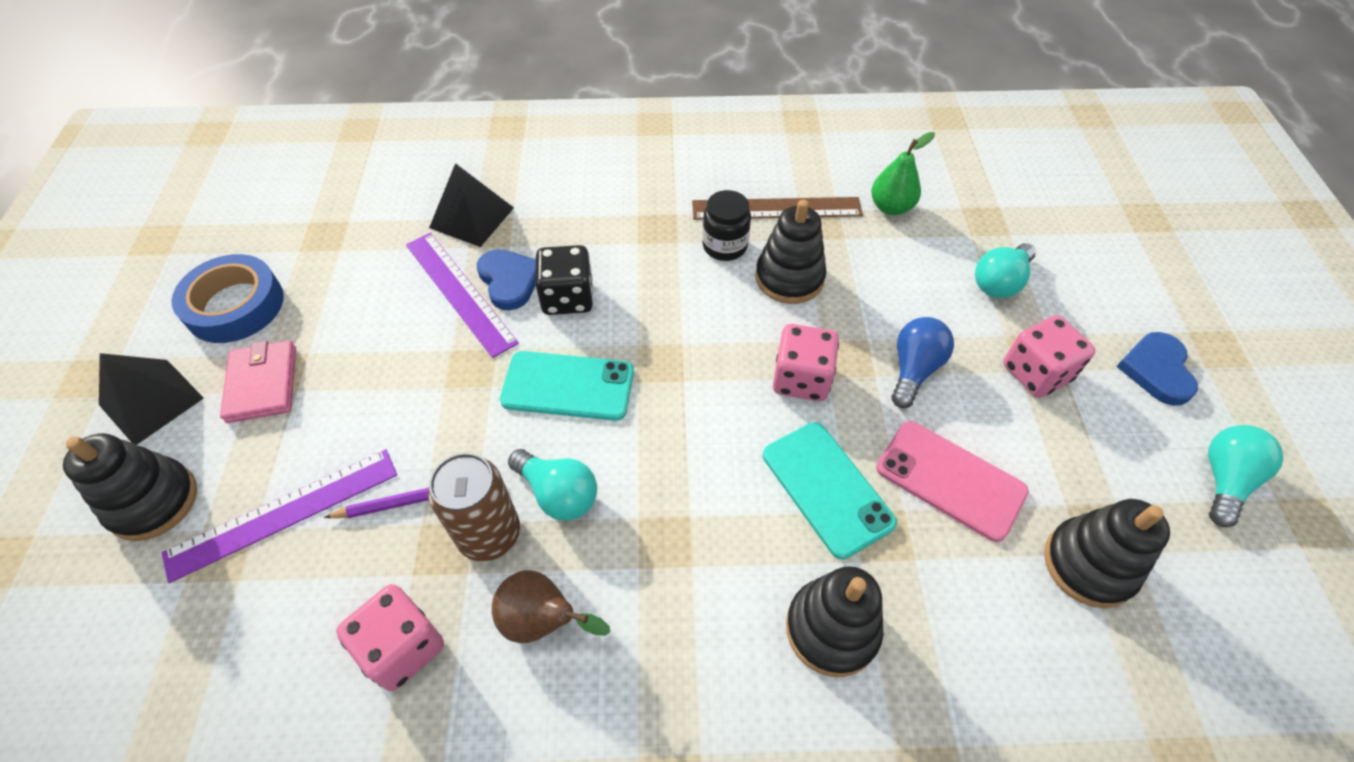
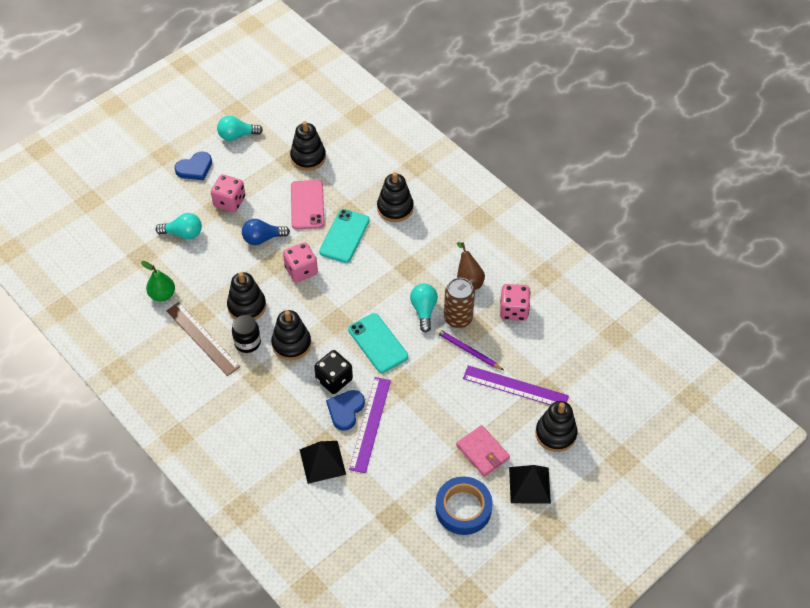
camera: 130 degrees left, 0 degrees up
pink wallet [220,340,296,423] -> pink wallet turned 75 degrees counterclockwise [456,425,510,477]
none -> black stacking toy [271,310,311,360]

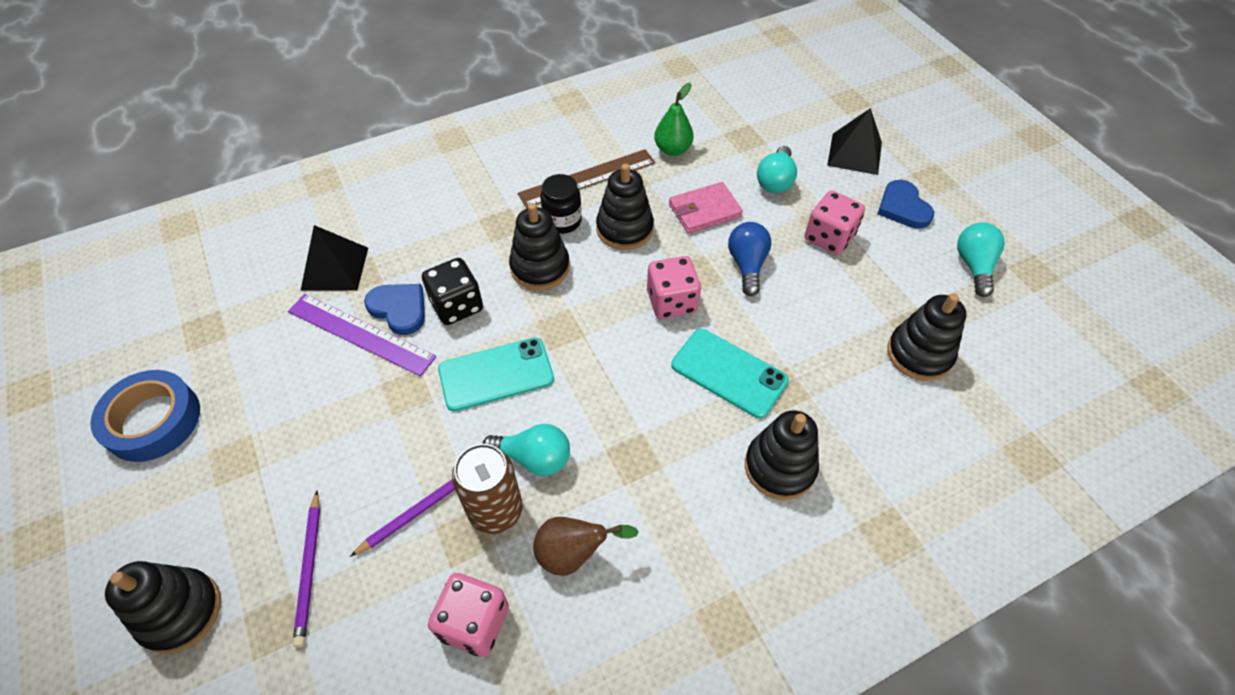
camera: 105 degrees right, 0 degrees up
pink phone [291,180,325,229] -> none
pink wallet [456,425,510,477] -> pink wallet moved to [669,182,743,234]
purple ruler [463,365,569,405] -> purple pencil [293,491,320,647]
black pyramid [509,465,551,504] -> black pyramid moved to [827,108,882,175]

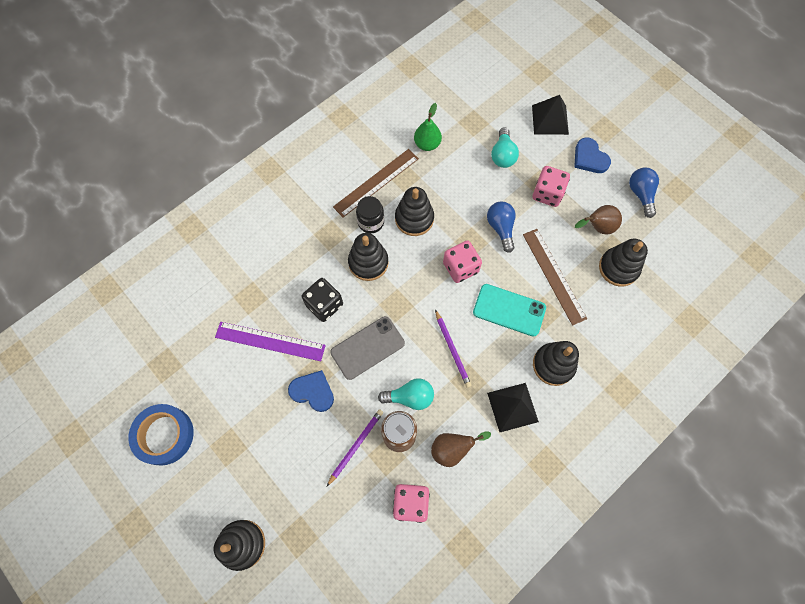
camera: 15 degrees left, 15 degrees up
purple pencil [293,491,320,647] -> purple pencil moved to [435,309,472,388]
black pyramid [301,225,368,291] -> black pyramid moved to [487,383,539,433]
blue heart [364,284,425,335] -> blue heart moved to [288,370,334,412]
turquoise phone [438,337,554,412] -> grey phone [330,316,405,380]
pink wallet [669,182,743,234] -> none
turquoise light bulb [957,223,1005,297] -> blue light bulb [629,167,659,218]
none -> brown ruler [523,229,587,325]
none -> brown pear [575,205,622,234]

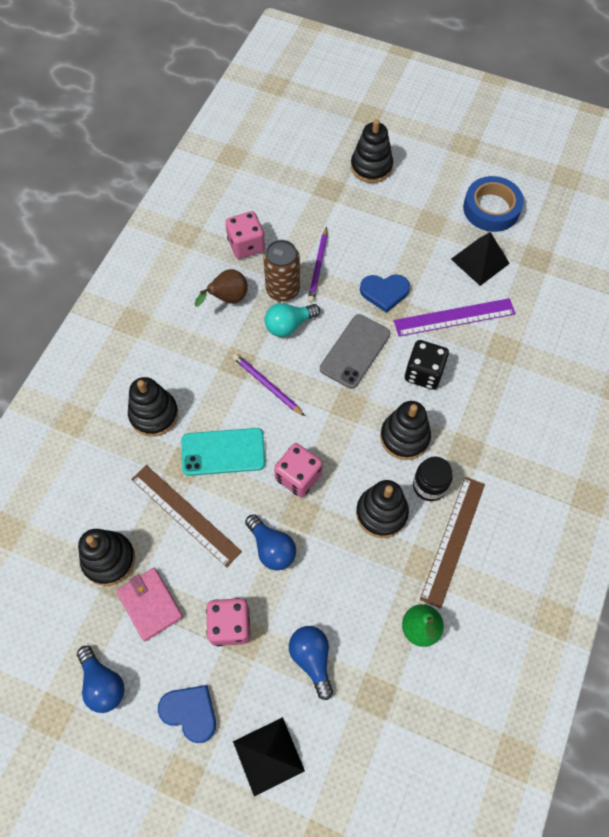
camera: 155 degrees right, 5 degrees down
black pyramid [487,383,539,433] -> black pyramid moved to [451,232,510,286]
turquoise light bulb [491,127,519,168] -> blue light bulb [289,626,333,700]
brown pear [575,205,622,234] -> pink wallet [116,568,183,642]

